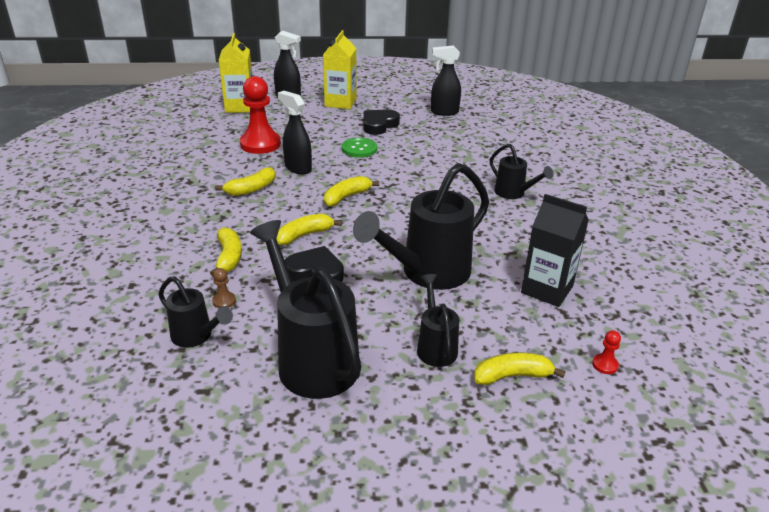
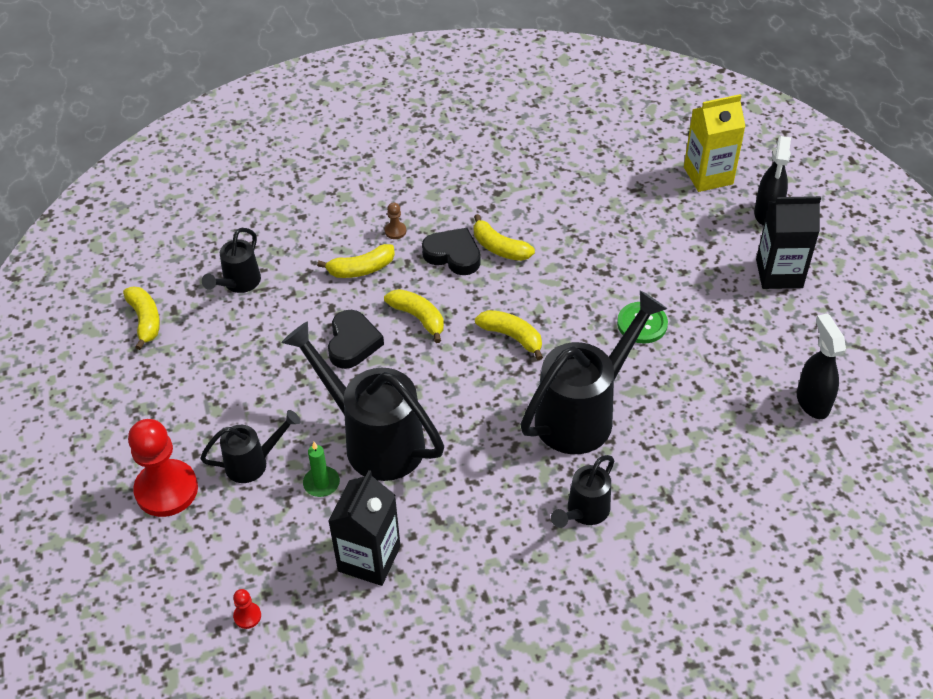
camera: 80 degrees right, 15 degrees up
brown pawn [212,268,236,308] -> brown pawn moved to [385,202,406,239]
red pawn [240,76,281,154] -> red pawn moved to [128,419,198,517]
black watering can [250,220,361,399] -> black watering can moved to [520,290,667,454]
black spray bottle [278,91,312,174] -> none
yellow carton [323,30,356,109] -> black carton [756,196,821,289]
black heart [363,109,400,135] -> black heart moved to [422,228,480,275]
yellow banana [474,353,565,385] -> yellow banana moved to [123,287,160,350]
none -> green candle [303,442,340,497]

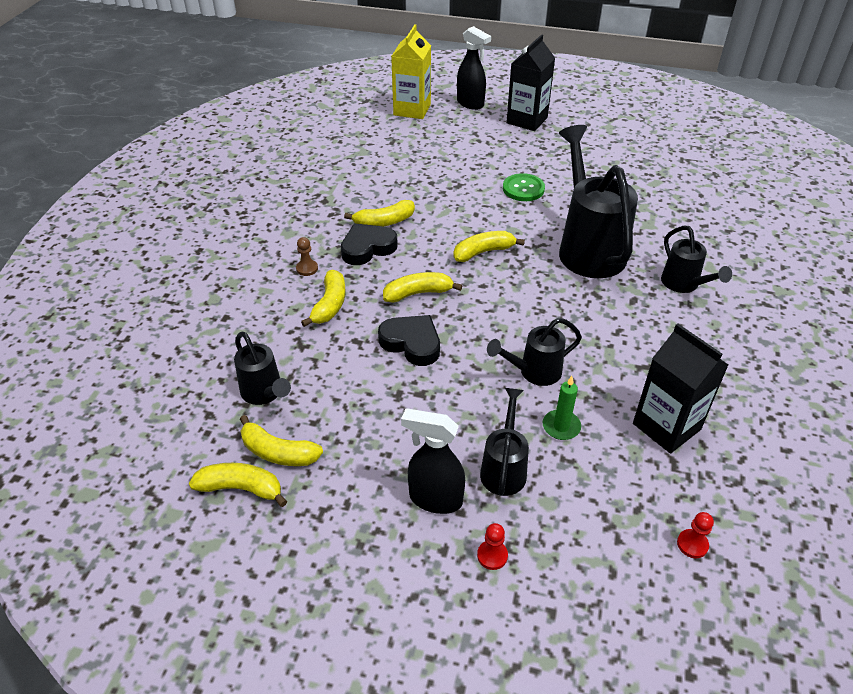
camera: 60 degrees left, 5 degrees down
red pawn [128,419,198,517] -> red pawn [477,523,508,570], size x0.41
black watering can [281,321,444,481] -> black watering can [487,318,582,386], size x0.52
black spray bottle [797,313,846,419] -> black spray bottle moved to [401,409,465,514]
none -> yellow banana [240,415,323,466]

